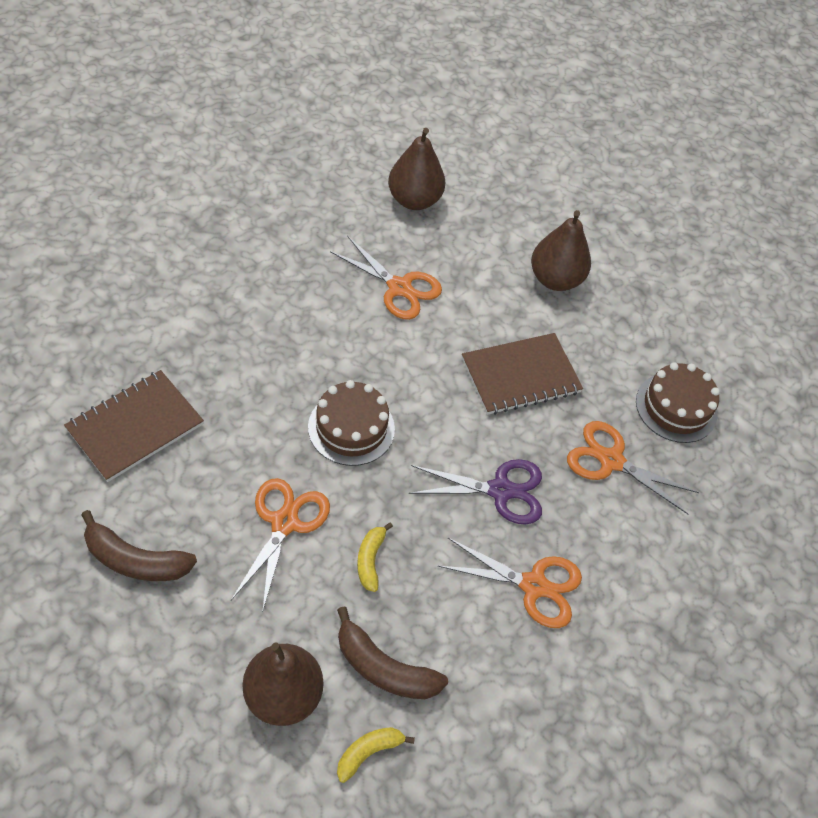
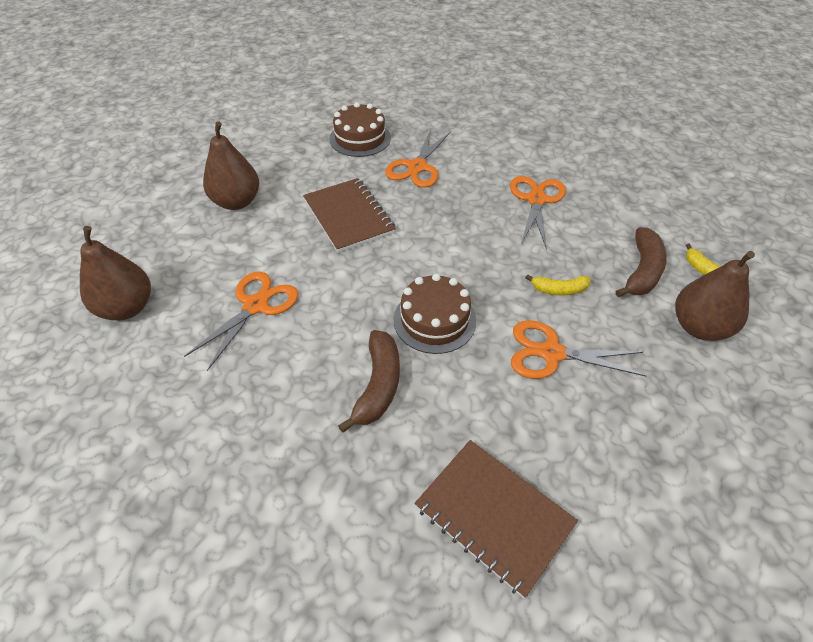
camera: 90 degrees left, 5 degrees down
brown banana [81,510,197,581] -> brown banana moved to [338,330,400,433]
purple scissors [409,459,542,525] -> none

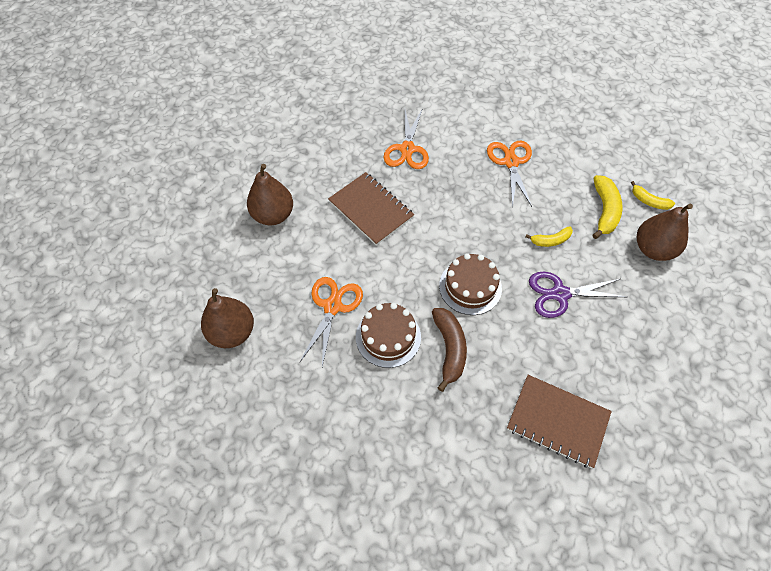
camera: 15 degrees left, 10 degrees up
brown cake [329,102,391,157] -> brown cake moved to [356,303,421,368]
orange scissors [511,320,646,379] -> purple scissors [529,271,626,318]
brown banana [616,227,667,297] -> yellow banana [592,175,623,239]

